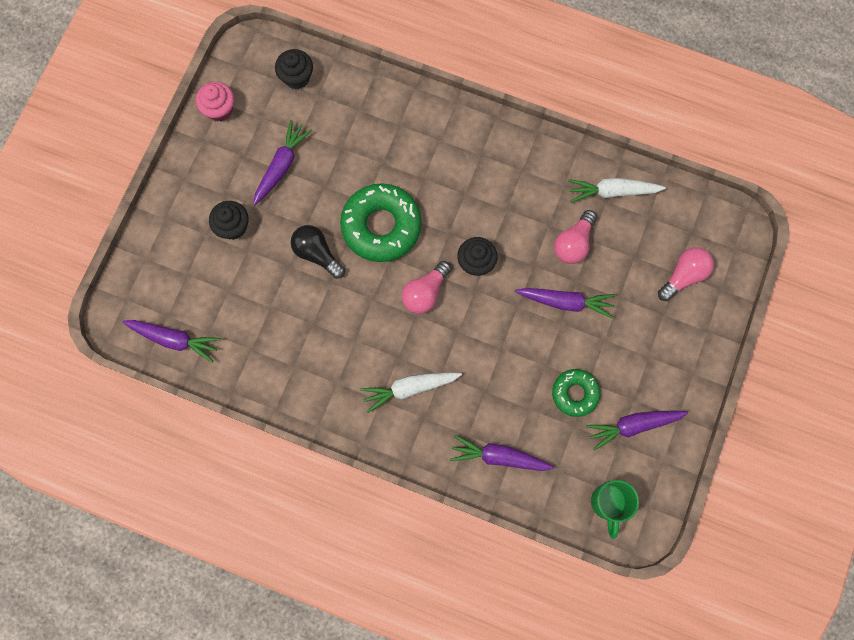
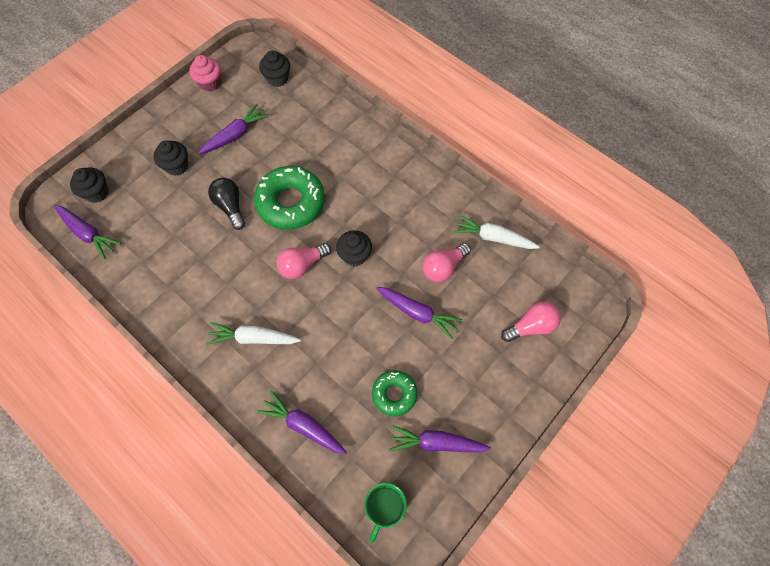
camera: 20 degrees right, 10 degrees down
none -> black cupcake [70,168,109,203]

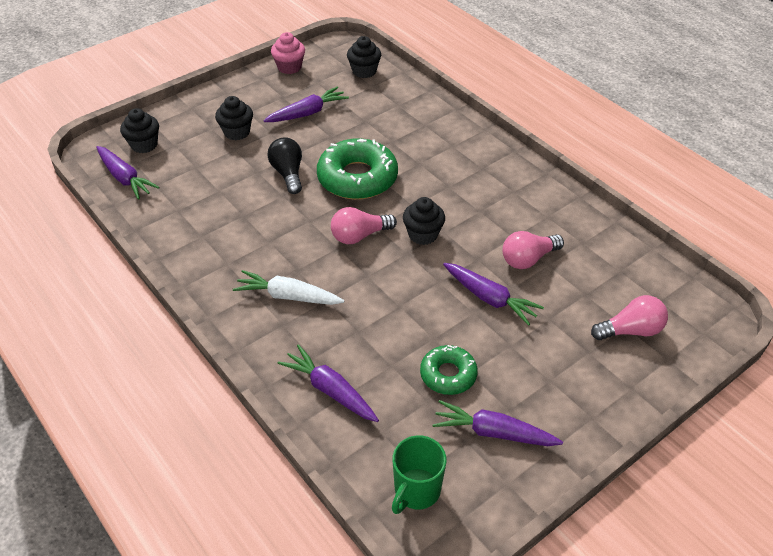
camera: 10 degrees right, 20 degrees down
white carrot [453,214,540,249] -> none

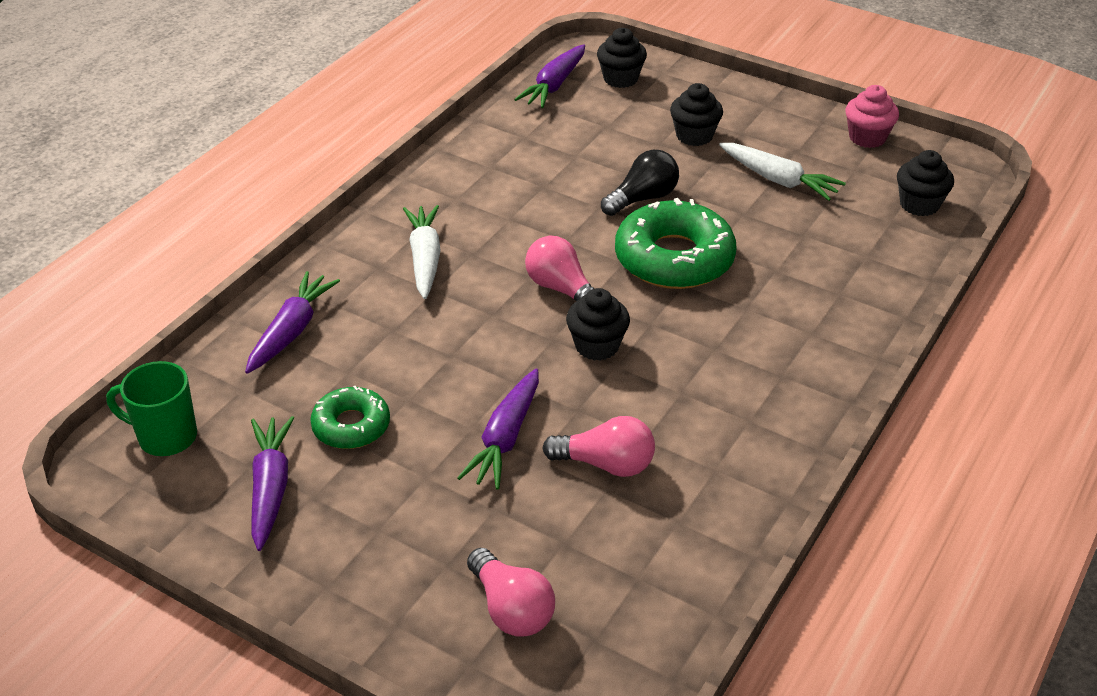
camera: 70 degrees right, 5 degrees down
purple carrot [263,86,349,122] -> white carrot [719,143,846,201]
pink light bulb [503,231,564,269] -> pink light bulb turned 150 degrees clockwise [542,416,655,477]

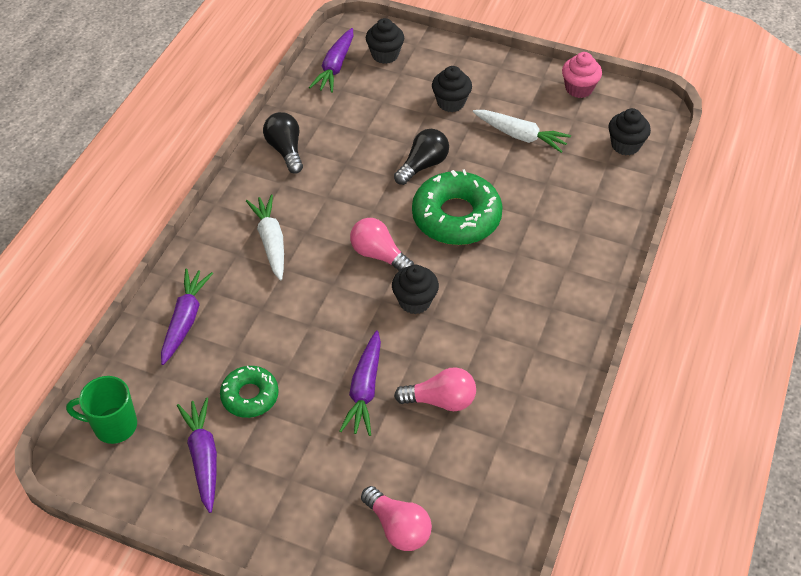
camera: 10 degrees left, 10 degrees up
none -> black light bulb [263,112,303,174]

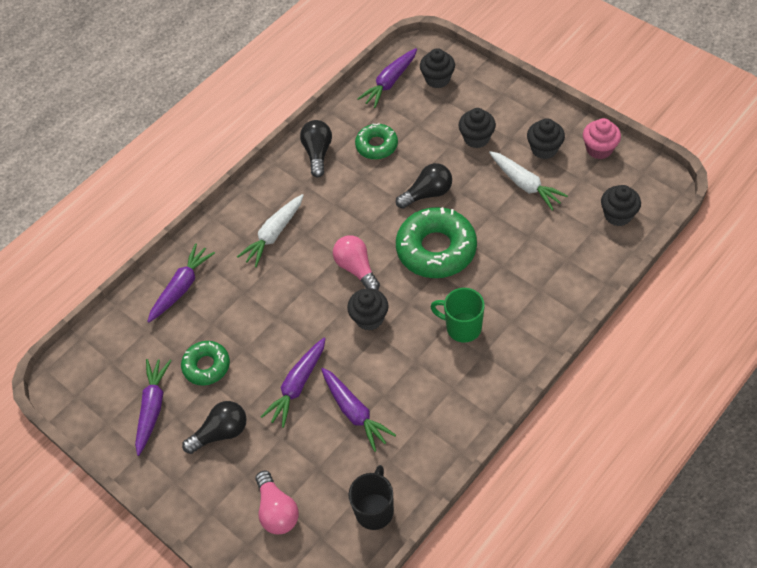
camera: 25 degrees right, 5 degrees up
green mug [66,376,137,444] -> green mug moved to [430,288,485,342]
white carrot [246,195,284,281] -> white carrot turned 150 degrees counterclockwise [237,194,304,267]
pink light bulb [394,367,476,411] -> purple carrot [321,368,396,452]
none -> black light bulb [182,401,247,454]
none -> black mug [348,465,394,530]
none -> green donut [355,123,398,159]
none -> black cupcake [527,118,565,159]

